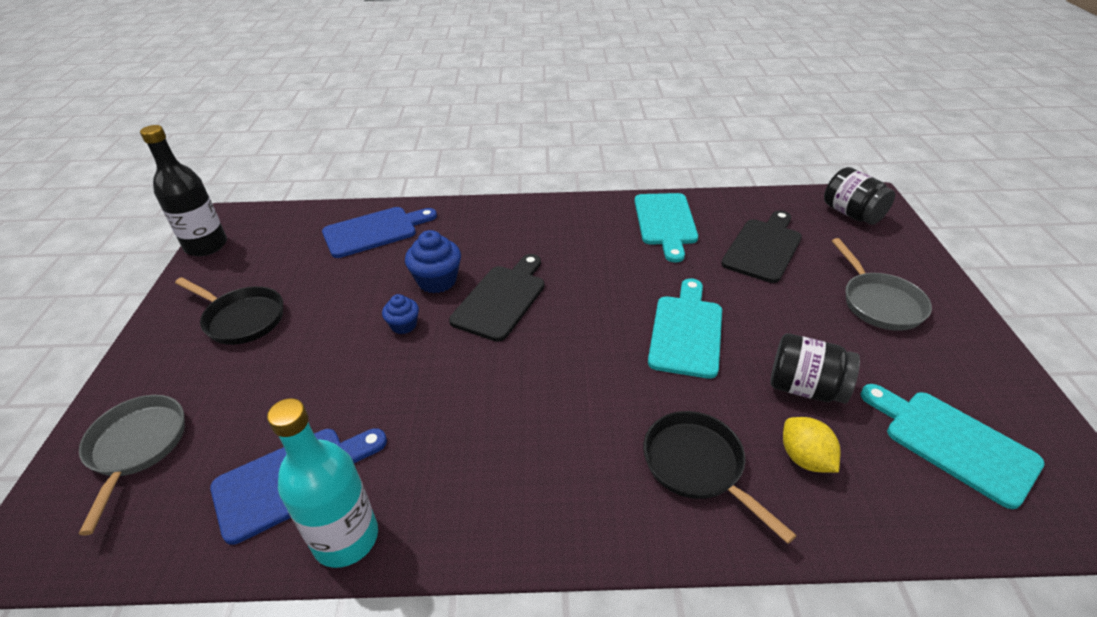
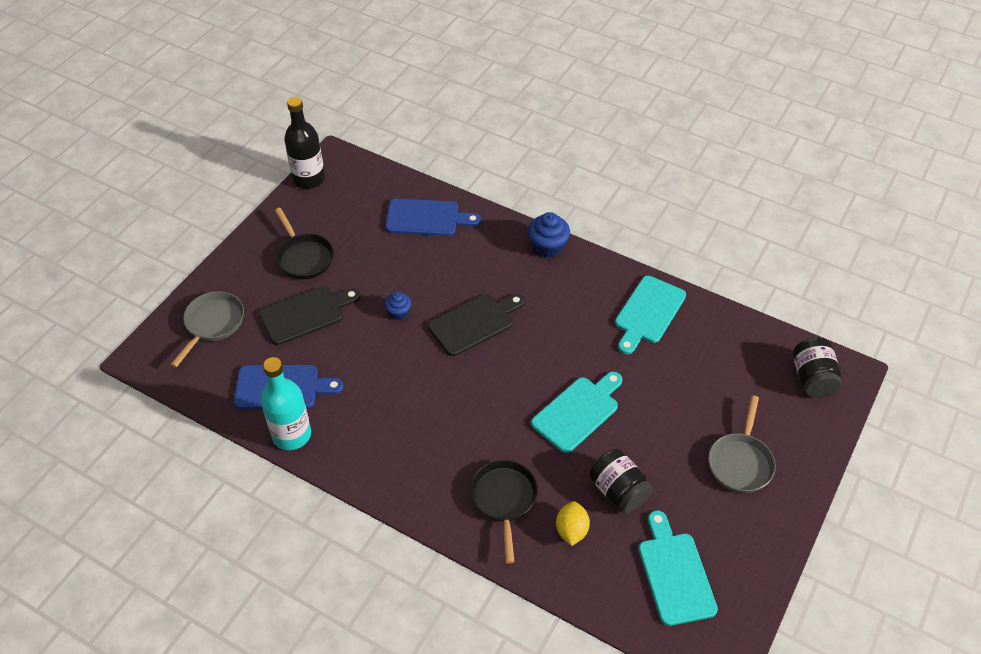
camera: 30 degrees right, 10 degrees up
blue cupcake [405,230,461,293] -> blue cupcake moved to [528,212,570,258]
black cutting board [721,210,802,283] -> black cutting board moved to [259,286,361,345]

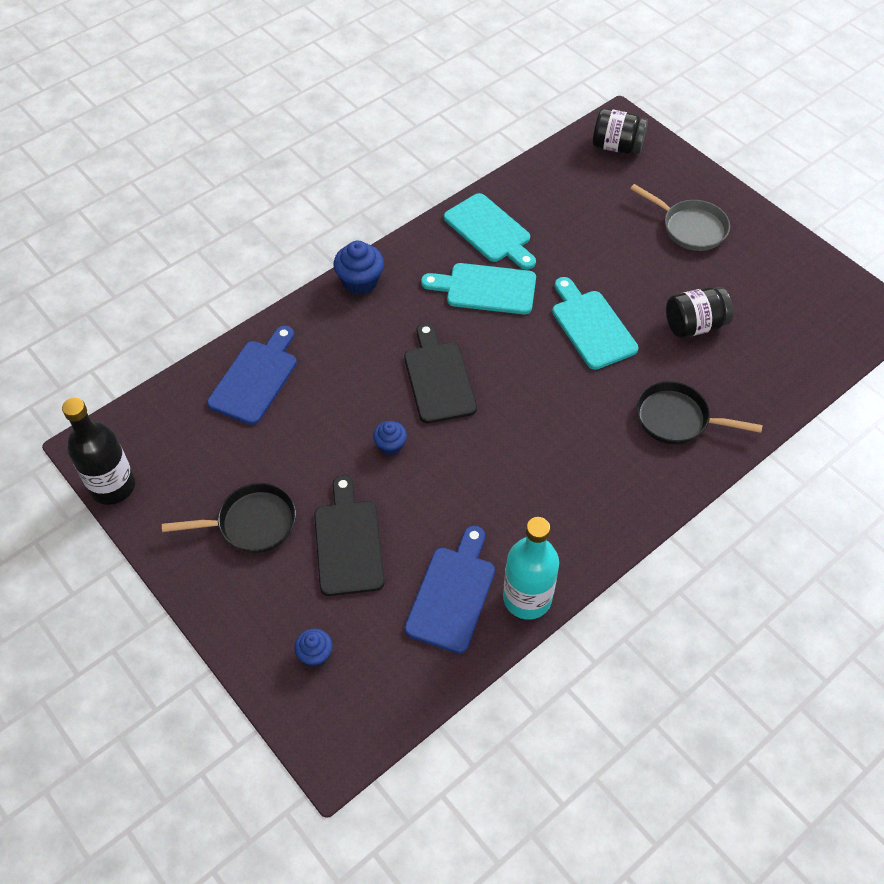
camera: 70 degrees left, 5 degrees up
grey pan [170,291,244,368] -> blue cupcake [294,628,333,667]
yellow lemon [556,501,590,546] -> none
turquoise cutting board [639,511,718,626] -> turquoise cutting board moved to [421,263,536,314]

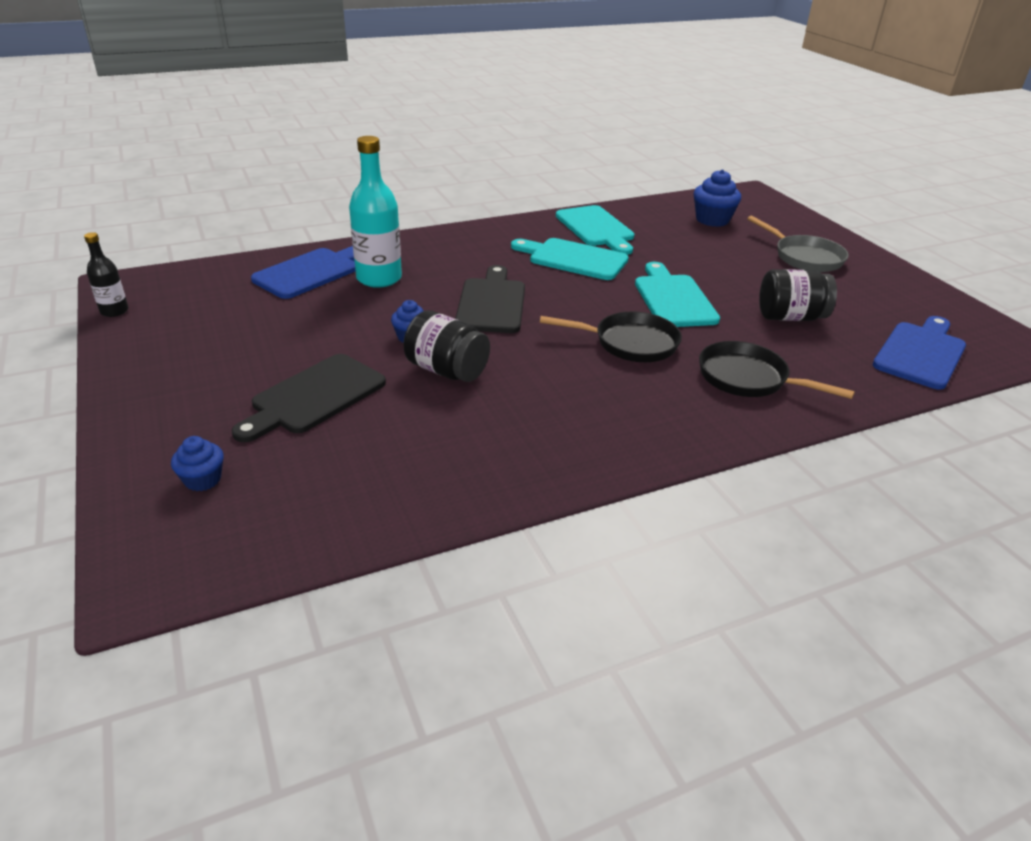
camera: 15 degrees right, 20 degrees down
black bottle [62,398,135,505] -> black bottle [84,232,128,317], size x0.54
black pan [162,483,296,553] -> black pan moved to [540,311,682,362]
black cutting board [314,475,385,596] -> black cutting board turned 150 degrees counterclockwise [232,354,386,442]
blue cupcake [334,241,384,295] -> blue cupcake moved to [694,169,741,227]
blue cutting board [405,526,495,653] -> blue cutting board moved to [873,316,966,390]
turquoise bottle [503,517,559,620] -> turquoise bottle moved to [349,136,402,288]
black jar [593,108,648,154] -> black jar moved to [404,311,490,382]

